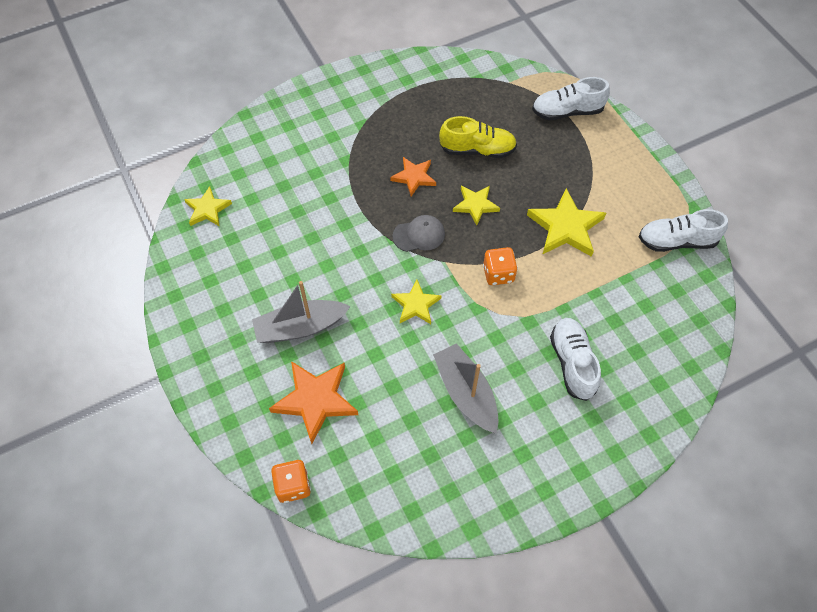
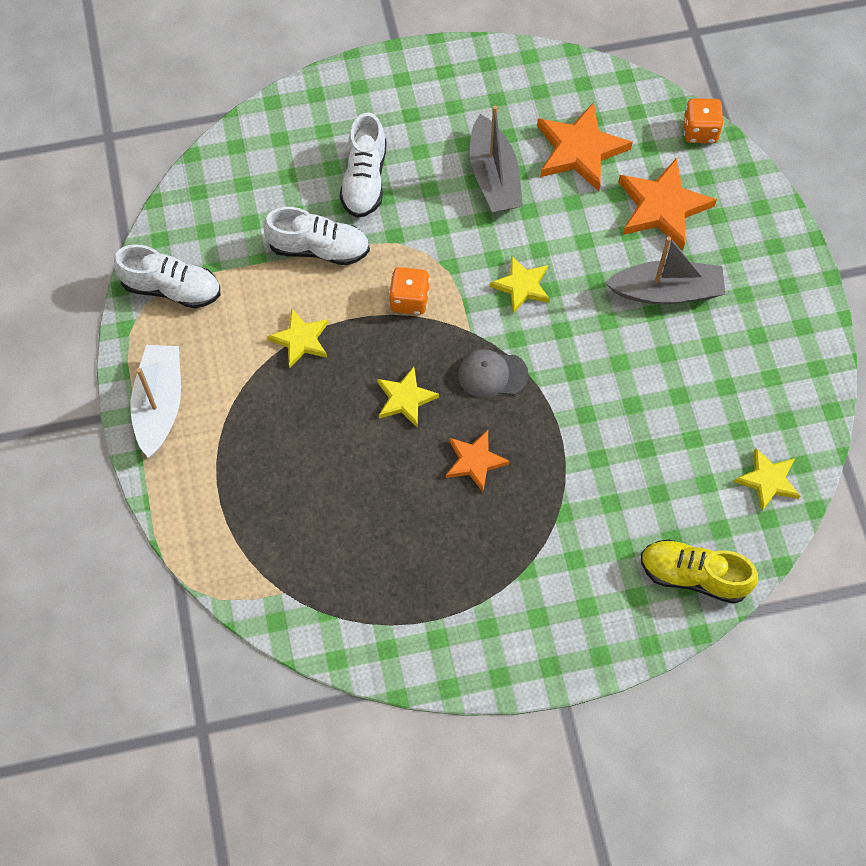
camera: 165 degrees left, 5 degrees up
yellow shoe [439,116,517,158] -> yellow shoe moved to [641,539,758,604]
yellow star [527,188,606,257] -> yellow star [267,308,328,368], size x0.61
white shoe [532,77,610,120] -> white shoe moved to [264,207,370,265]
none -> white boat [130,345,181,458]
none -> orange star [537,102,633,191]

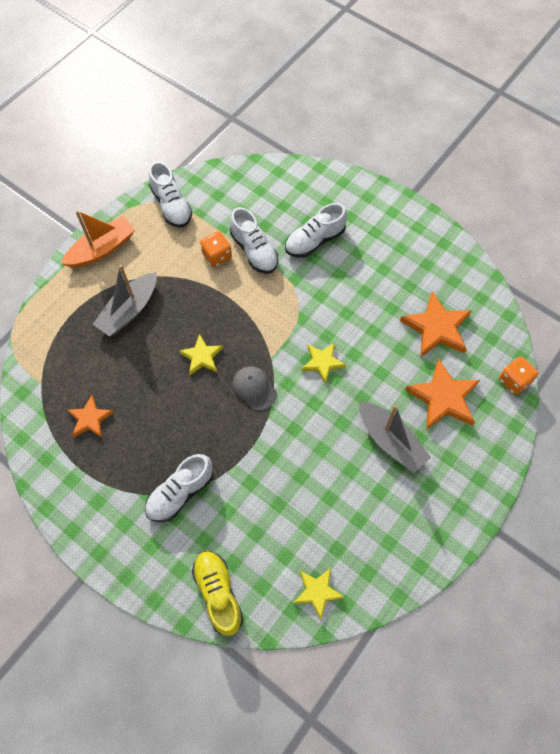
camera: 50 degrees right, 0 degrees up
white boat [130,345,181,458] -> orange boat [61,210,135,268]
yellow star [267,308,328,368] -> none
orange dice [389,267,430,315] -> orange dice moved to [200,231,232,267]
orange star [446,430,510,492] -> orange star moved to [67,395,114,437]
grey boat [470,105,523,212] -> grey boat moved to [93,265,157,336]
none -> white shoe [145,454,214,522]

